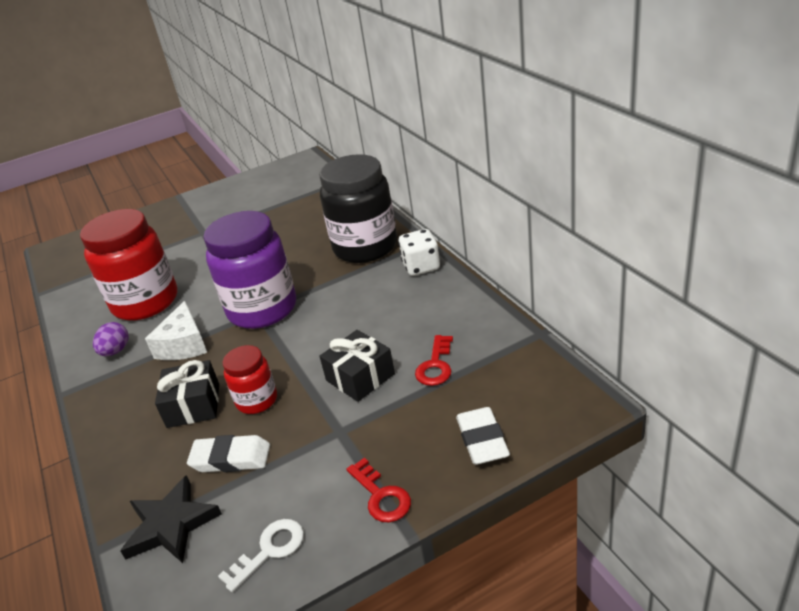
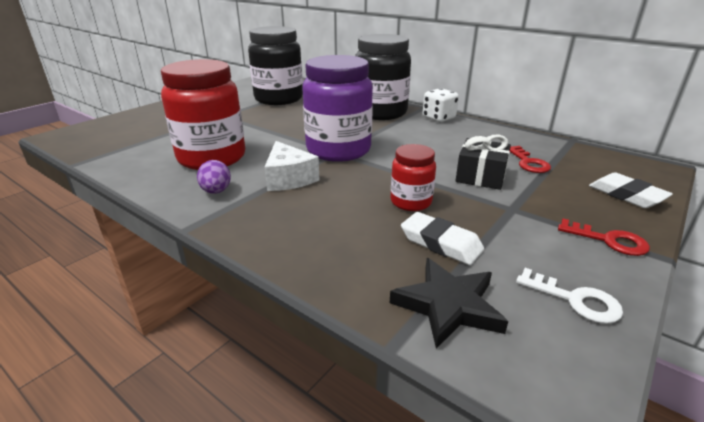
camera: 30 degrees left, 5 degrees down
black gift [155,360,219,428] -> none
white eraser [187,435,270,472] -> white eraser turned 60 degrees clockwise [401,212,484,265]
white key [218,519,304,592] -> white key turned 105 degrees clockwise [516,268,623,324]
none -> black jar [248,26,303,105]

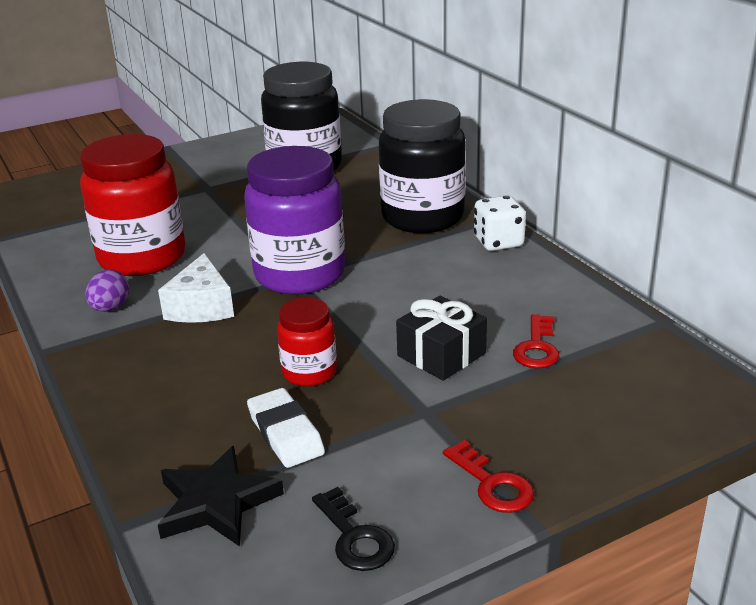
camera: 25 degrees right, 0 degrees up
white key [516,268,623,324] -> black key [312,487,395,571]
white eraser [589,172,673,208] -> none

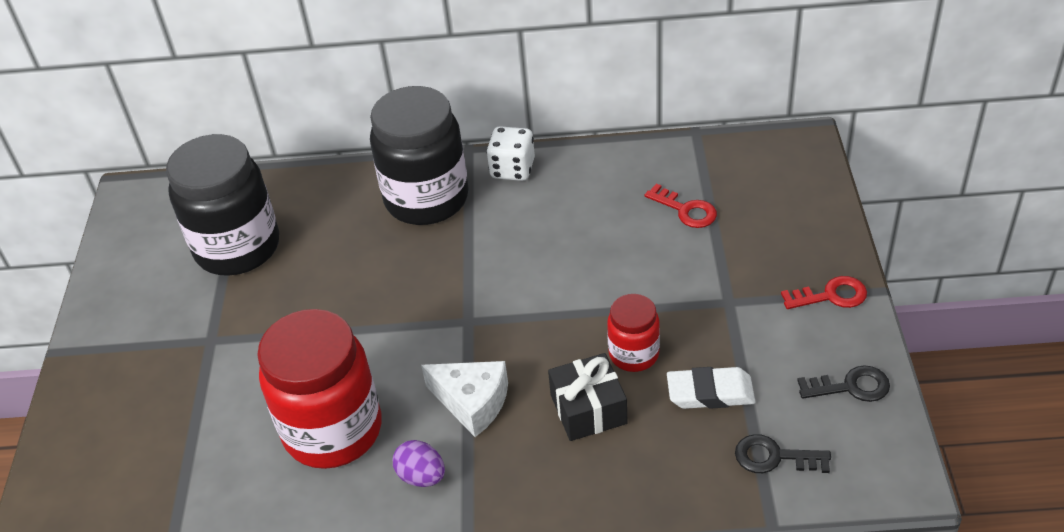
camera: 60 degrees left, 15 degrees up
black star [158,446,284,547] -> black key [735,434,831,473]
purple jar [244,146,345,294] -> none
black gift [396,296,487,381] -> black gift moved to [548,353,628,441]

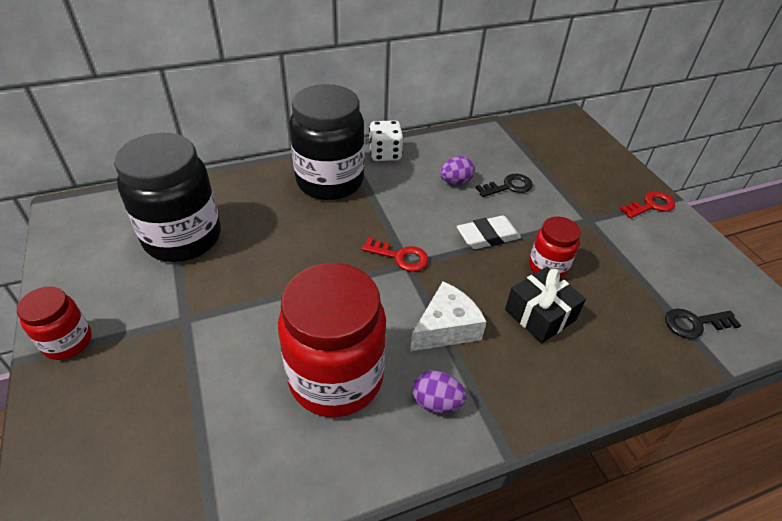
camera: 25 degrees left, 0 degrees up
white cheese [421,361,508,437] -> white cheese turned 45 degrees counterclockwise [410,281,487,351]
red key [645,184,717,228] -> red key moved to [362,237,429,272]
white eraser [667,367,755,409] -> white eraser moved to [457,216,521,249]
black key [797,366,890,402] -> black key moved to [476,174,533,197]
none -> red jar [17,286,92,360]
none -> purple egg [440,156,475,185]

